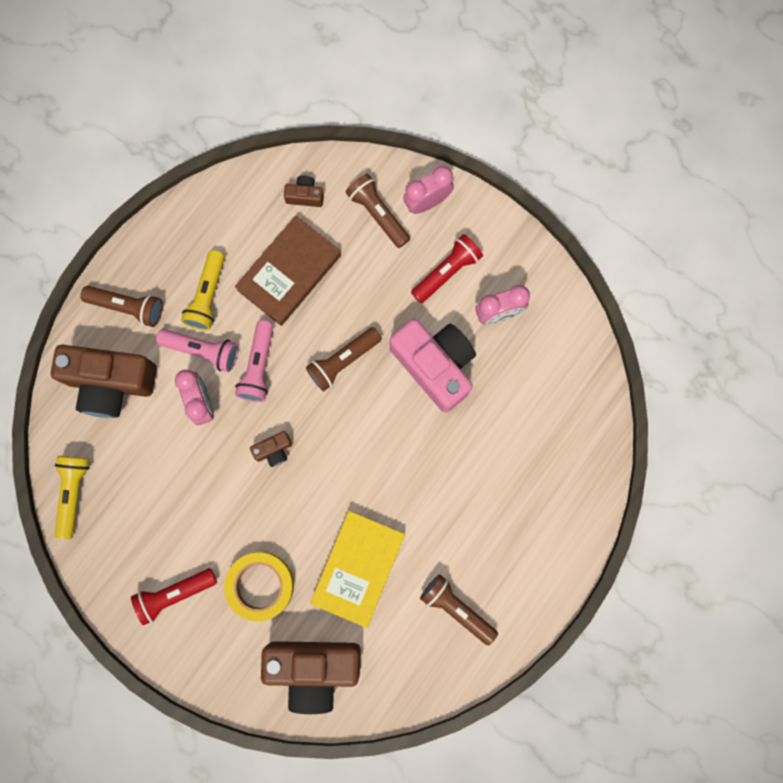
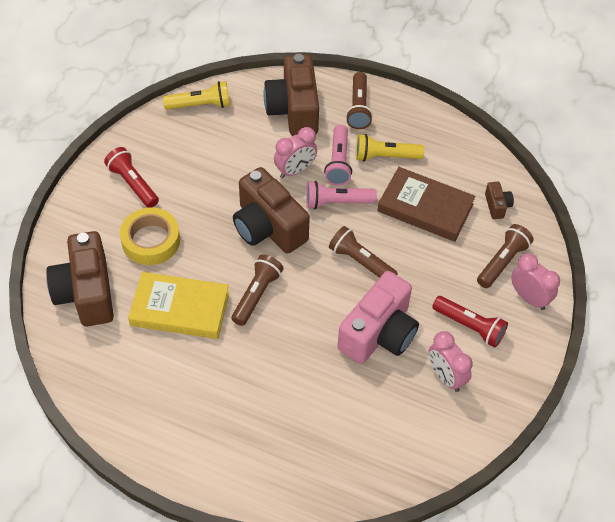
camera: 75 degrees right, 25 degrees down
brown camera [250,431,292,467] -> brown camera [233,167,310,254], size x2.31
brown flashlight [420,574,498,645] -> brown flashlight moved to [231,254,284,326]

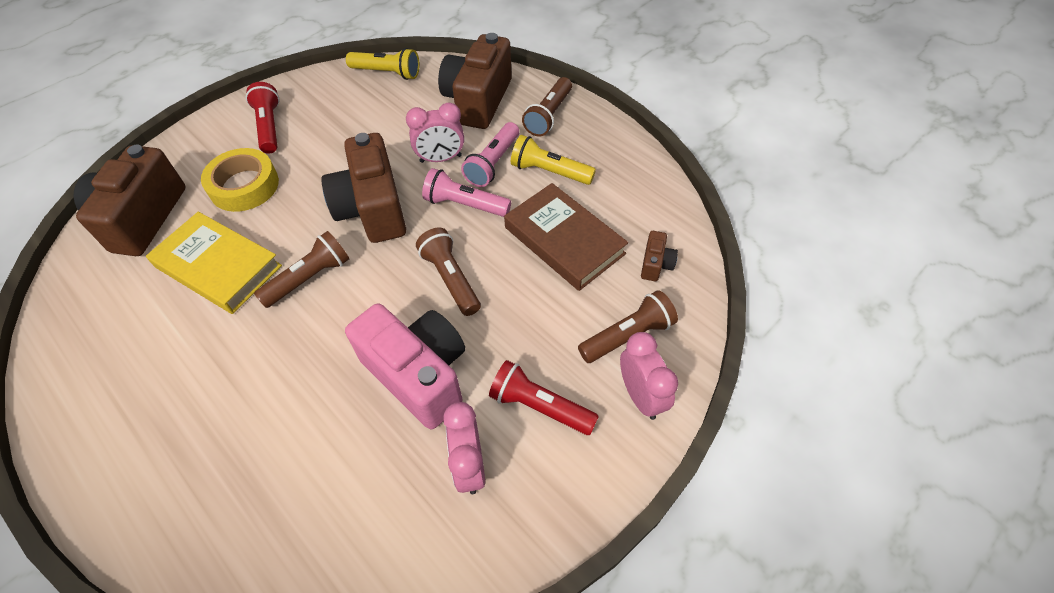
camera: 25 degrees right, 0 degrees up
pink camera [338,271,419,364] -> pink camera turned 105 degrees counterclockwise [345,303,465,430]
red flashlight [432,296,508,347] -> red flashlight turned 150 degrees clockwise [489,360,599,435]

